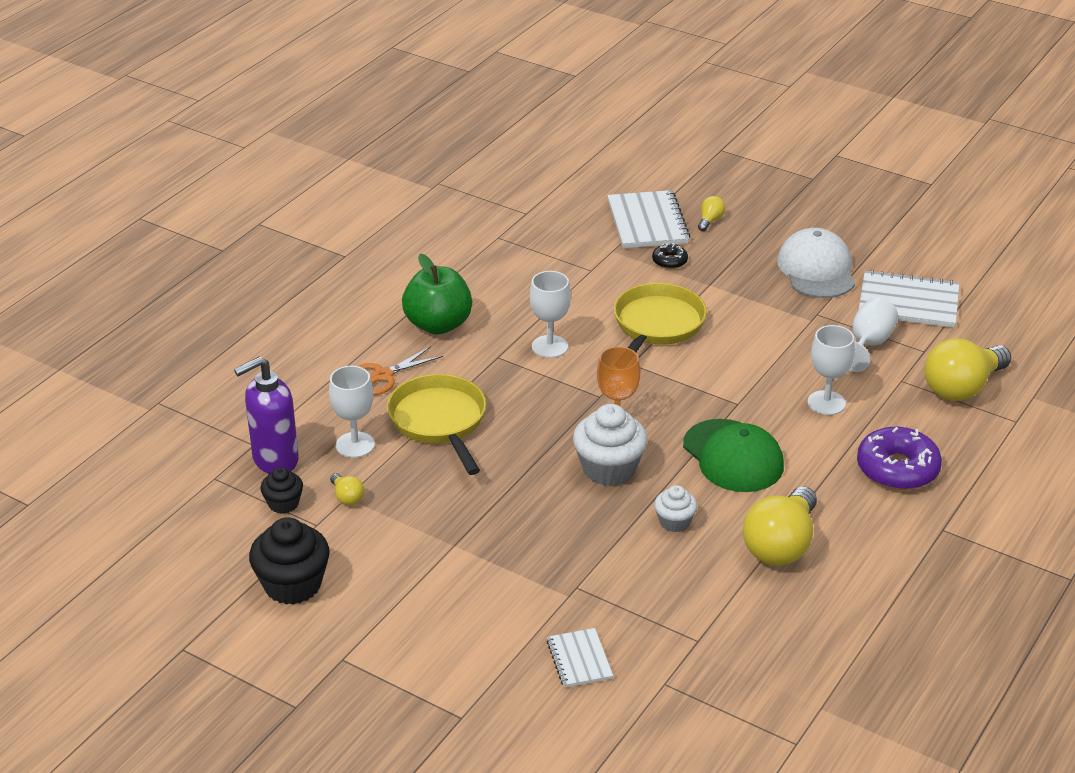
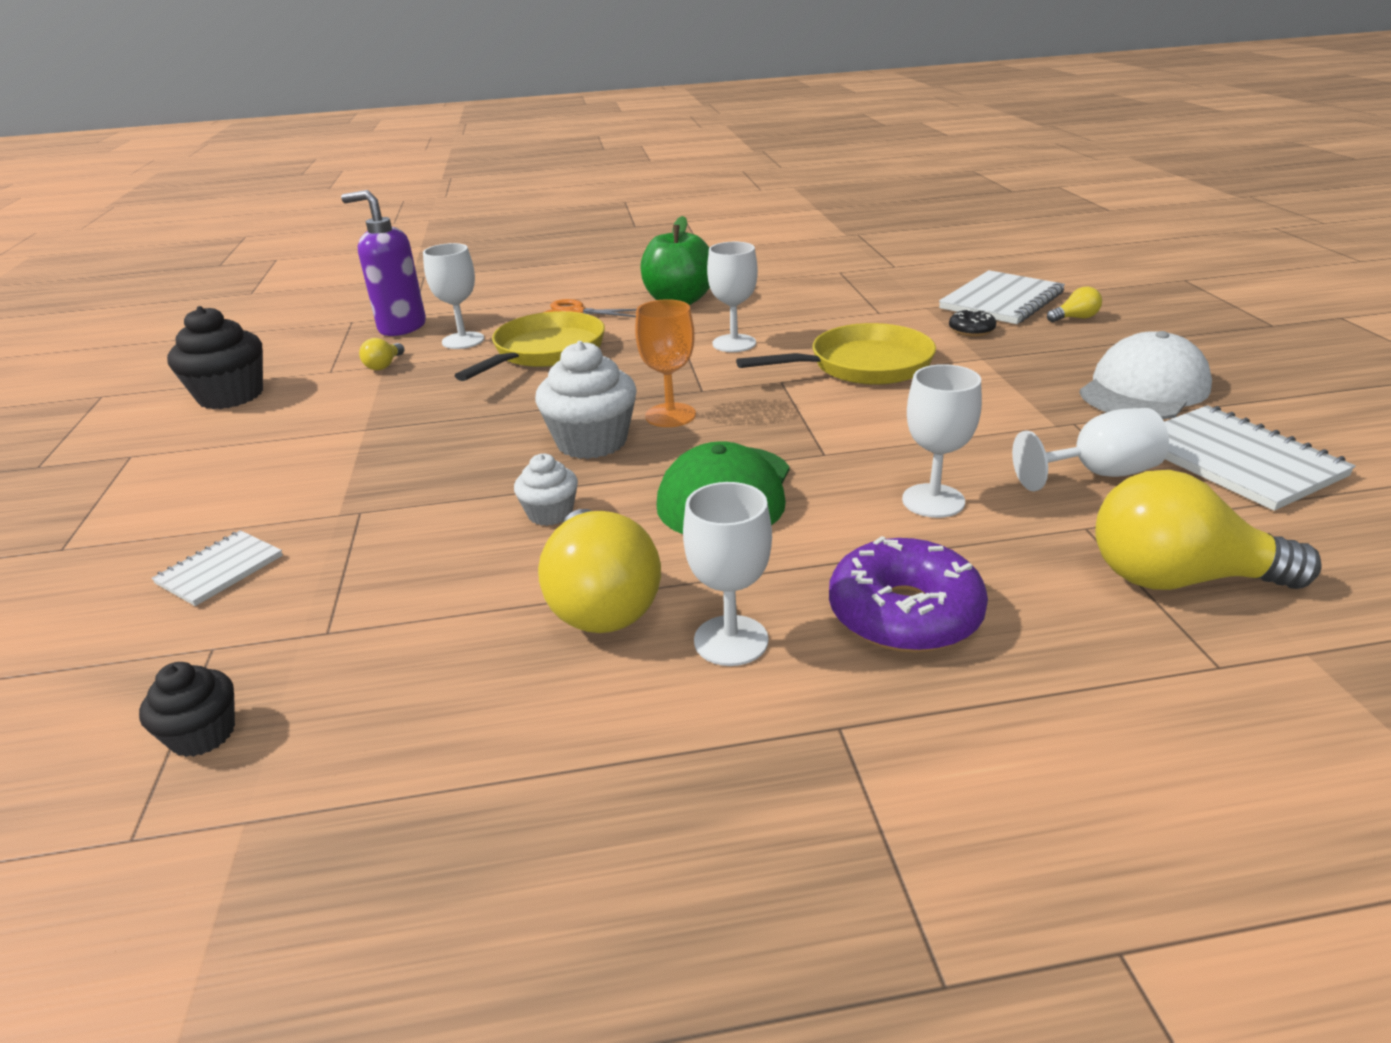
camera: 50 degrees right, 5 degrees down
black cupcake [260,467,303,514] -> black cupcake moved to [139,662,235,757]
yellow light bulb [743,486,817,566] -> yellow light bulb turned 90 degrees counterclockwise [538,509,661,633]
none -> white goblet [683,482,772,666]

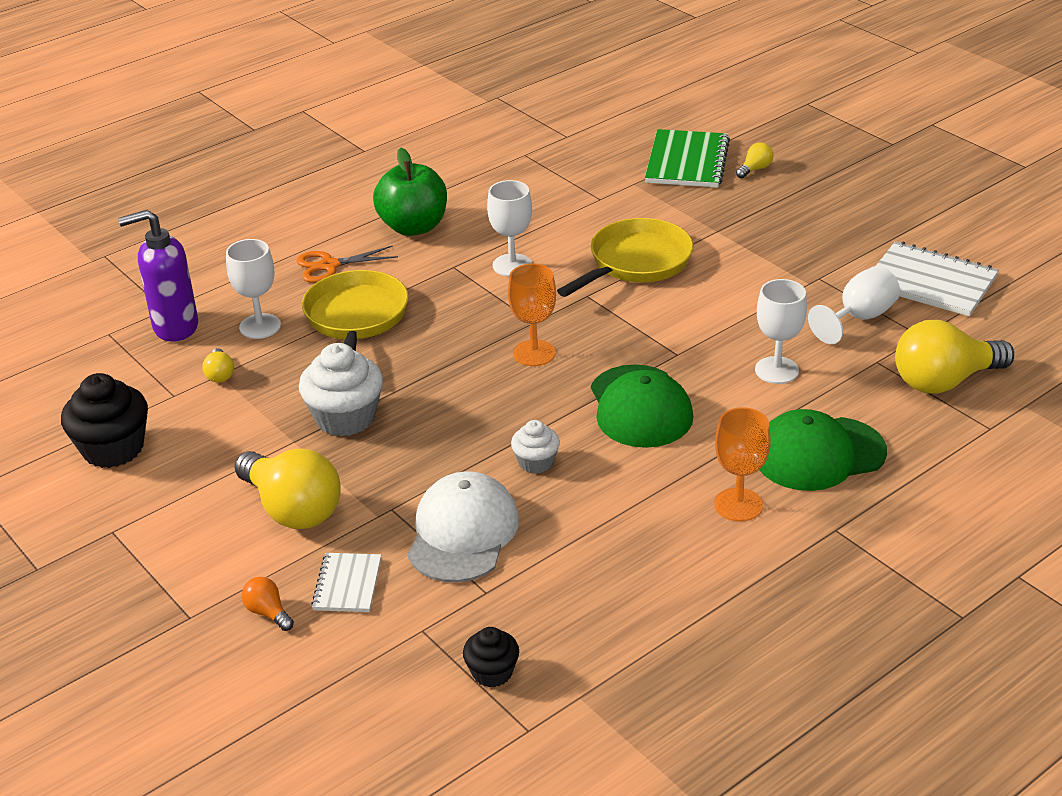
camera: 30 degrees left, 5 degrees up
white cupcake [535,341,637,459] -> white cupcake moved to [299,343,383,437]
yellow light bulb [538,509,661,633] -> yellow light bulb moved to [234,449,341,529]
white goblet [683,482,772,666] -> orange goblet [715,407,771,521]
purple donut [829,536,988,653] -> green cap [760,409,887,491]
white notebook [939,270,1065,324] -> green notebook [645,129,730,188]
black donut [949,309,996,337] -> none
white cap [1079,331,1212,419] -> white cap moved to [408,471,519,582]
none -> orange light bulb [241,577,294,631]

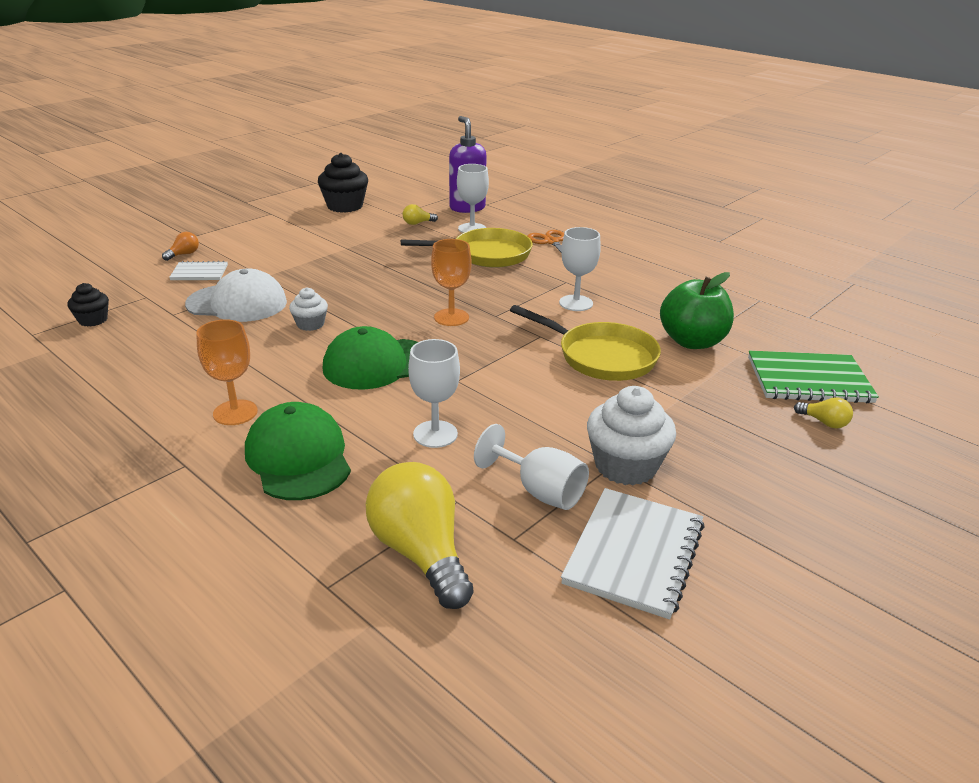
camera: 80 degrees right, 5 degrees down
yellow light bulb [234,449,341,529] -> none
white cupcake [299,343,383,437] -> white cupcake moved to [587,386,676,486]
green apple [373,148,447,236] -> green apple moved to [660,272,734,349]

